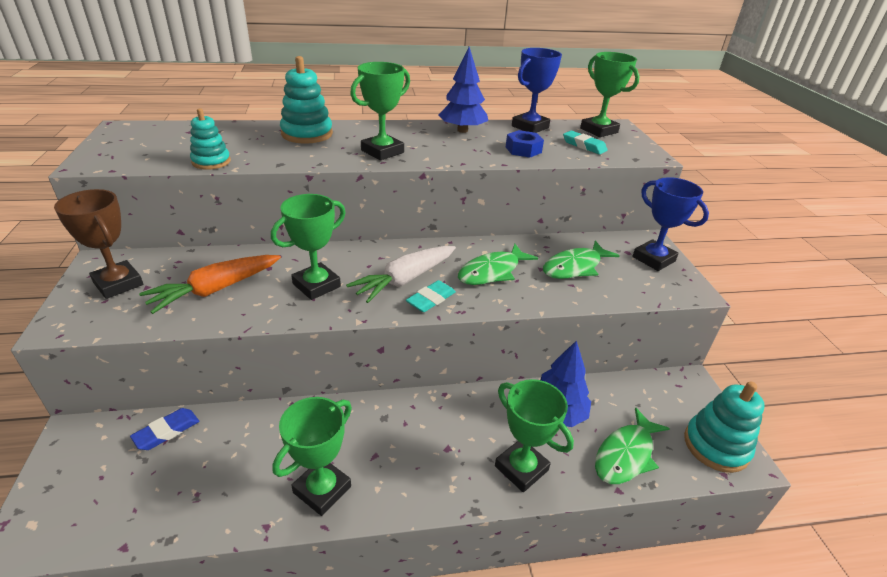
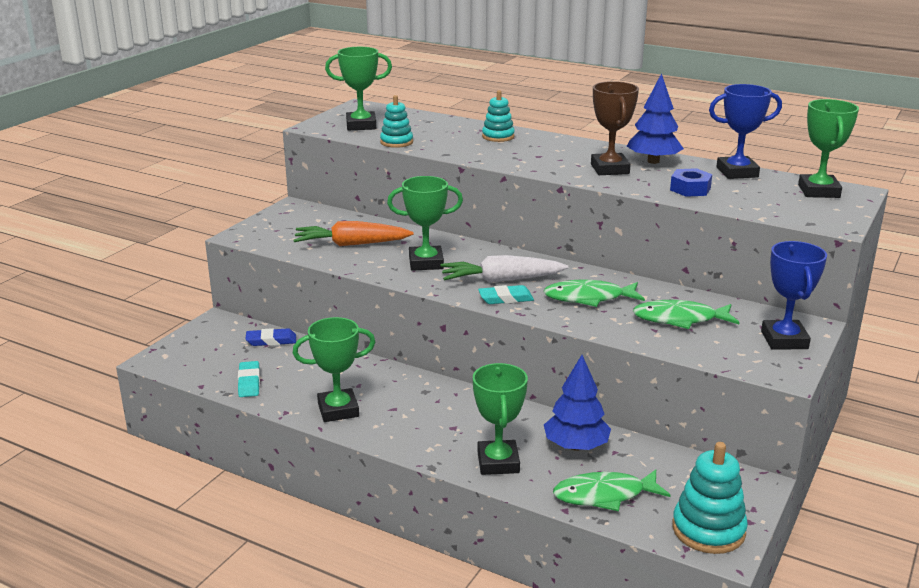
camera: 40 degrees right, 10 degrees down
brown trophy [54,189,143,299] -> brown trophy moved to [591,81,639,175]
turquoise stacking toy [280,56,333,144] -> turquoise stacking toy [482,90,515,142], size x0.64
green trophy [350,62,410,160] -> green trophy moved to [325,47,392,131]
turquoise eraser [563,131,608,154] -> turquoise eraser moved to [238,361,260,397]

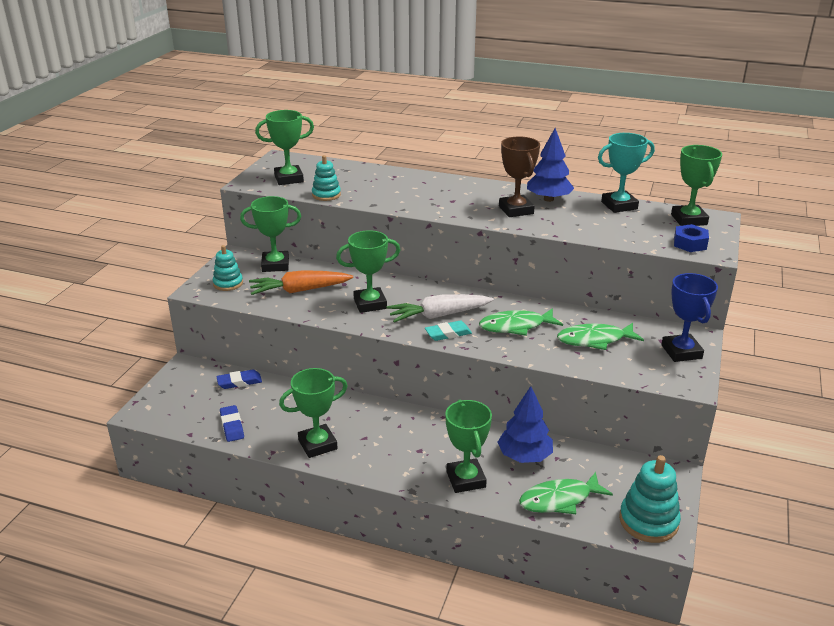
camera: 10 degrees left, 5 degrees up
turquoise eraser [238,361,260,397] -> blue eraser [220,405,244,442]
turquoise stacking toy [482,90,515,142] -> turquoise stacking toy moved to [213,245,243,291]
blue nut [670,168,712,197] -> blue nut moved to [674,224,709,252]
blue trophy [709,84,782,179] -> turquoise trophy [598,133,655,213]
none -> green trophy [240,196,301,272]

